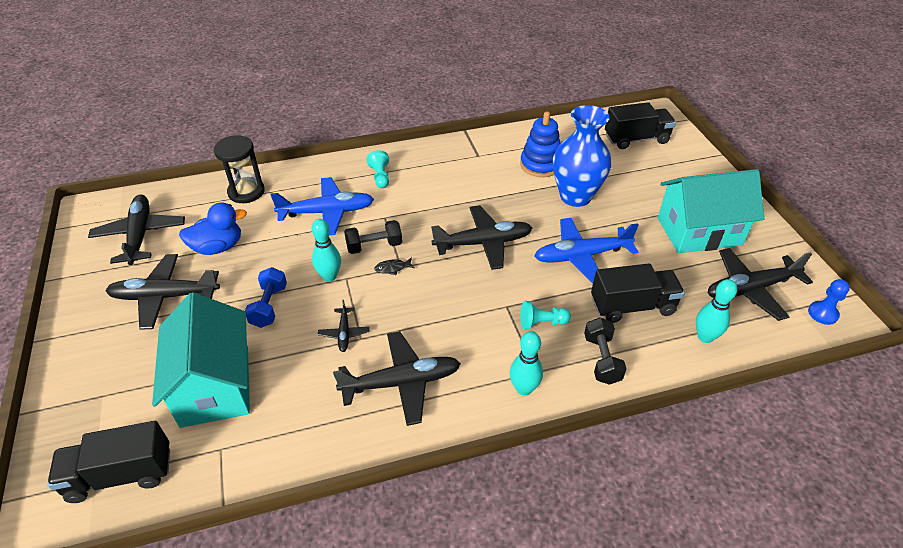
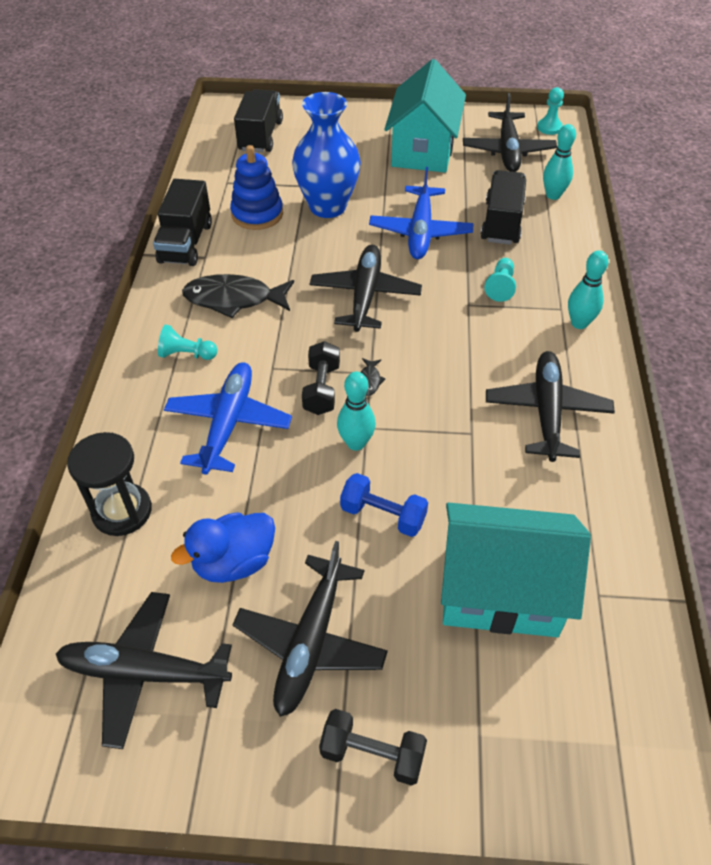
camera: 70 degrees left, 5 degrees up
black truck [47,421,170,503] -> black truck moved to [153,179,212,266]
blue duck [179,202,247,255] -> blue duck turned 120 degrees counterclockwise [171,512,275,583]
black plane [318,300,370,352] -> none
black dumbbell [584,318,626,385] -> black dumbbell moved to [319,709,427,786]
blue pawn [808,279,850,325] -> turquoise pawn [537,87,564,135]
none -> black fish [182,274,294,318]

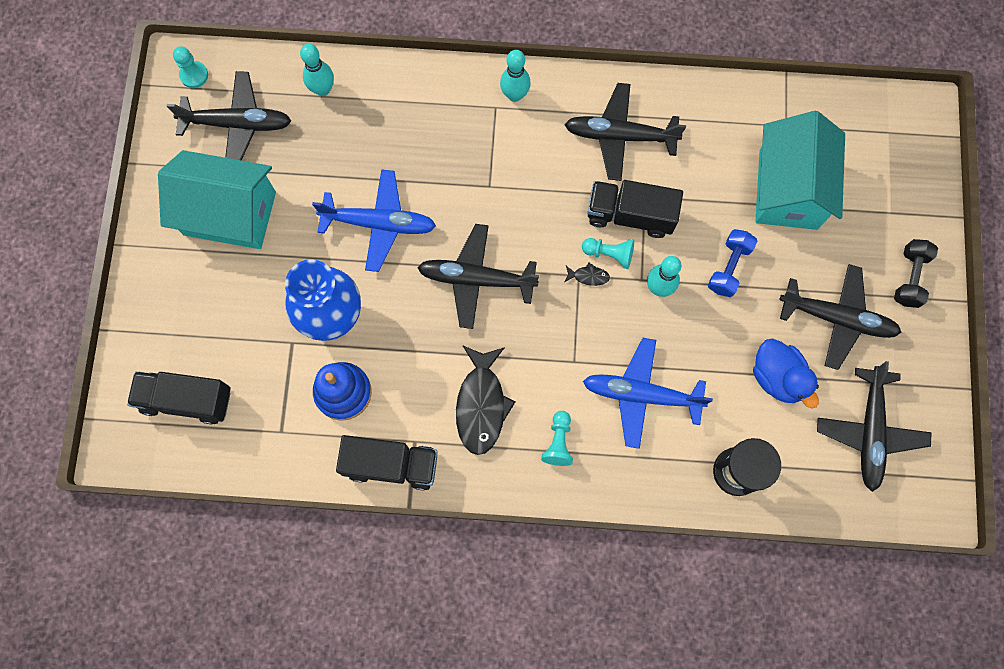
camera: 90 degrees left, 25 degrees up
black dumbbell [302,341,340,415] -> none
black truck [481,170,526,245] -> black truck moved to [587,180,683,238]
turquoise pawn [484,258,516,302] -> turquoise pawn moved to [582,238,634,269]

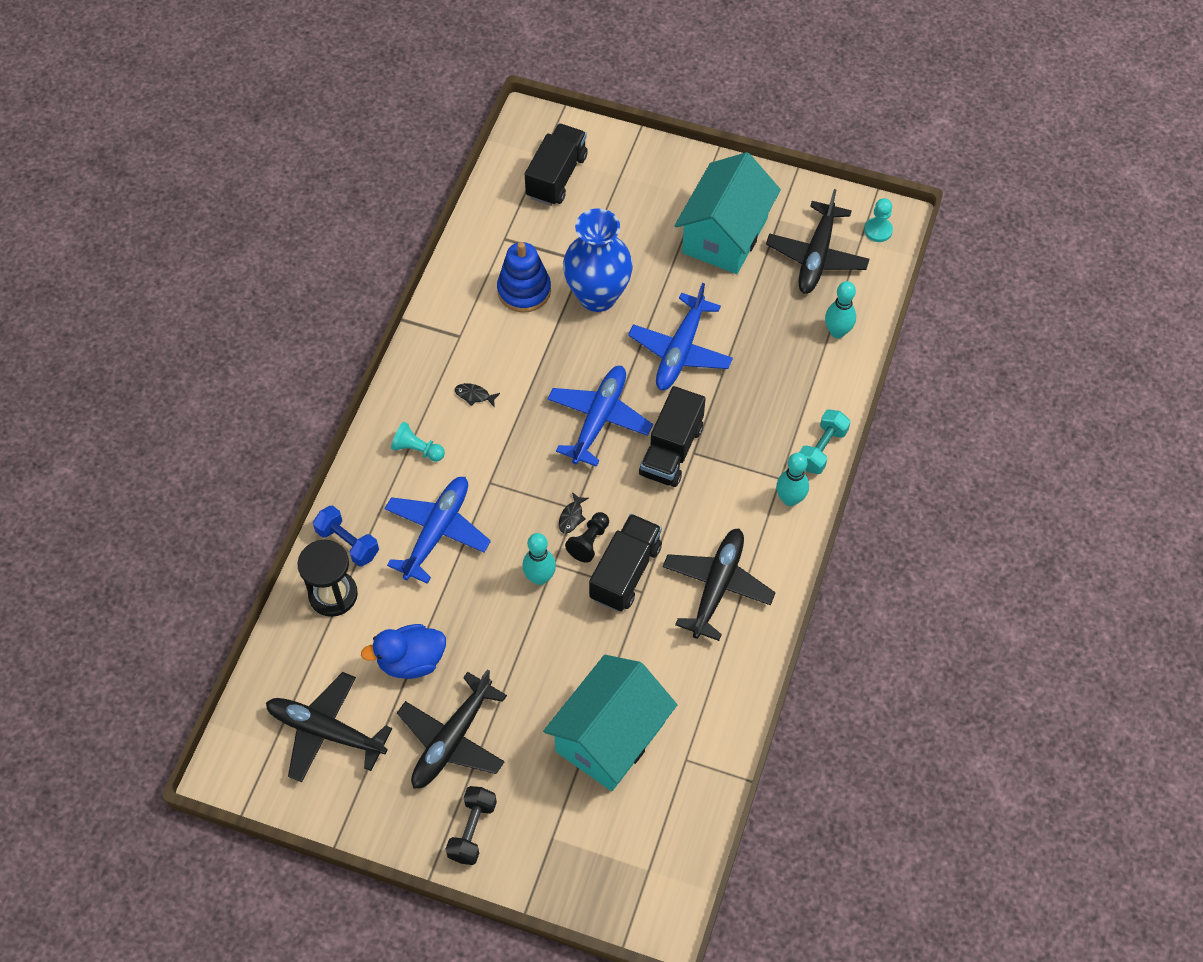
camera: 105 degrees right, 15 degrees down
black truck [336,435,438,490] -> black truck moved to [639,386,706,487]
black plane [417,224,539,329] -> blue plane [547,366,653,467]
black fish [456,346,515,455] -> black fish [455,383,500,407], size x0.42
turquoise pawn [582,238,634,269] -> black pawn [565,512,609,563]
blue dumbbell [708,229,757,297] -> blue dumbbell moved to [313,506,379,567]
turquoise house [755,111,845,230] -> turquoise house turned 75 degrees counterclockwise [543,655,677,791]
black dumbbell [894,239,938,308] -> black dumbbell turned 75 degrees clockwise [445,786,497,865]
none -> turquoise dumbbell [799,409,851,474]

